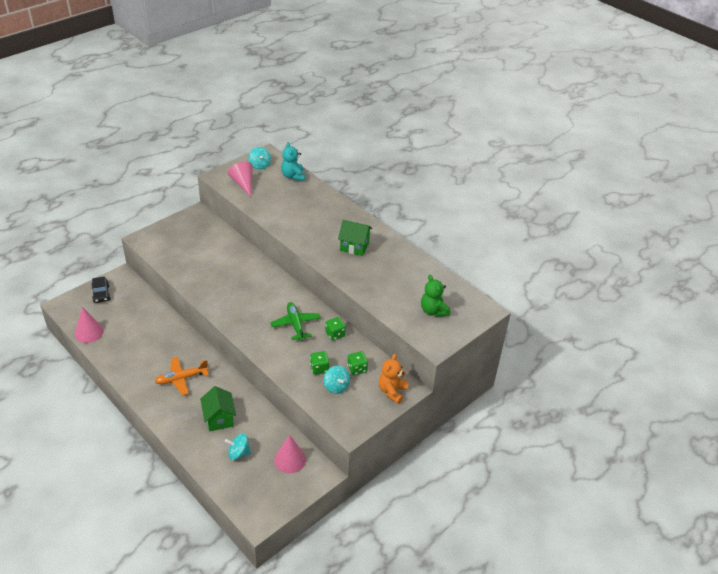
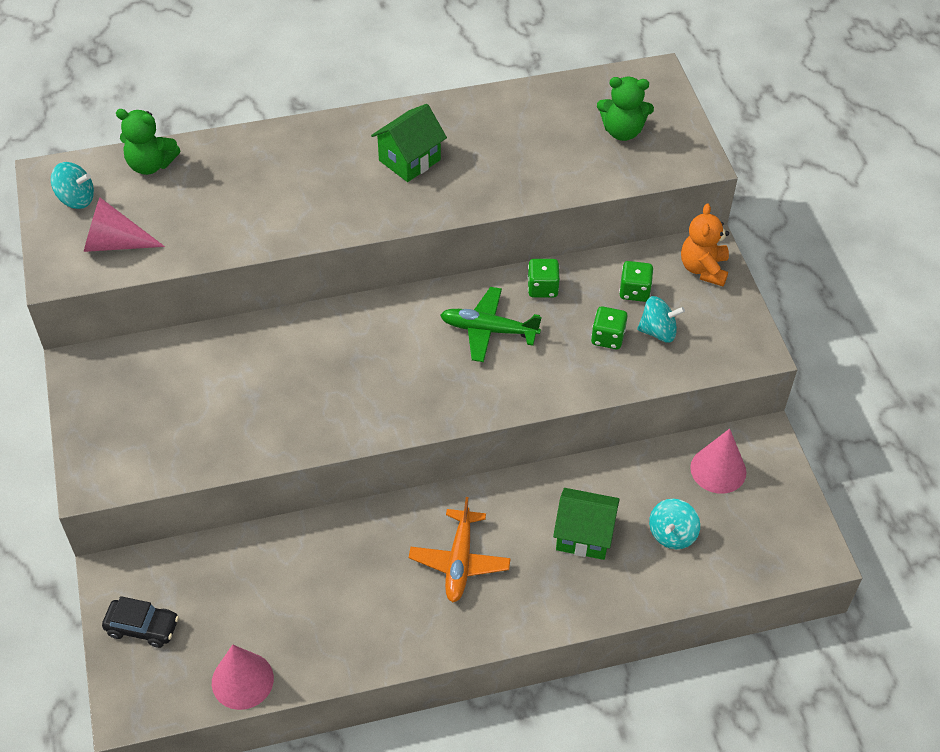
camera: 60 degrees left, 10 degrees up
turquoise teddy bear [281,142,305,181] -> green teddy bear [116,109,180,175]
orange teddy bear [379,354,409,404] -> orange teddy bear turned 45 degrees clockwise [681,204,729,286]

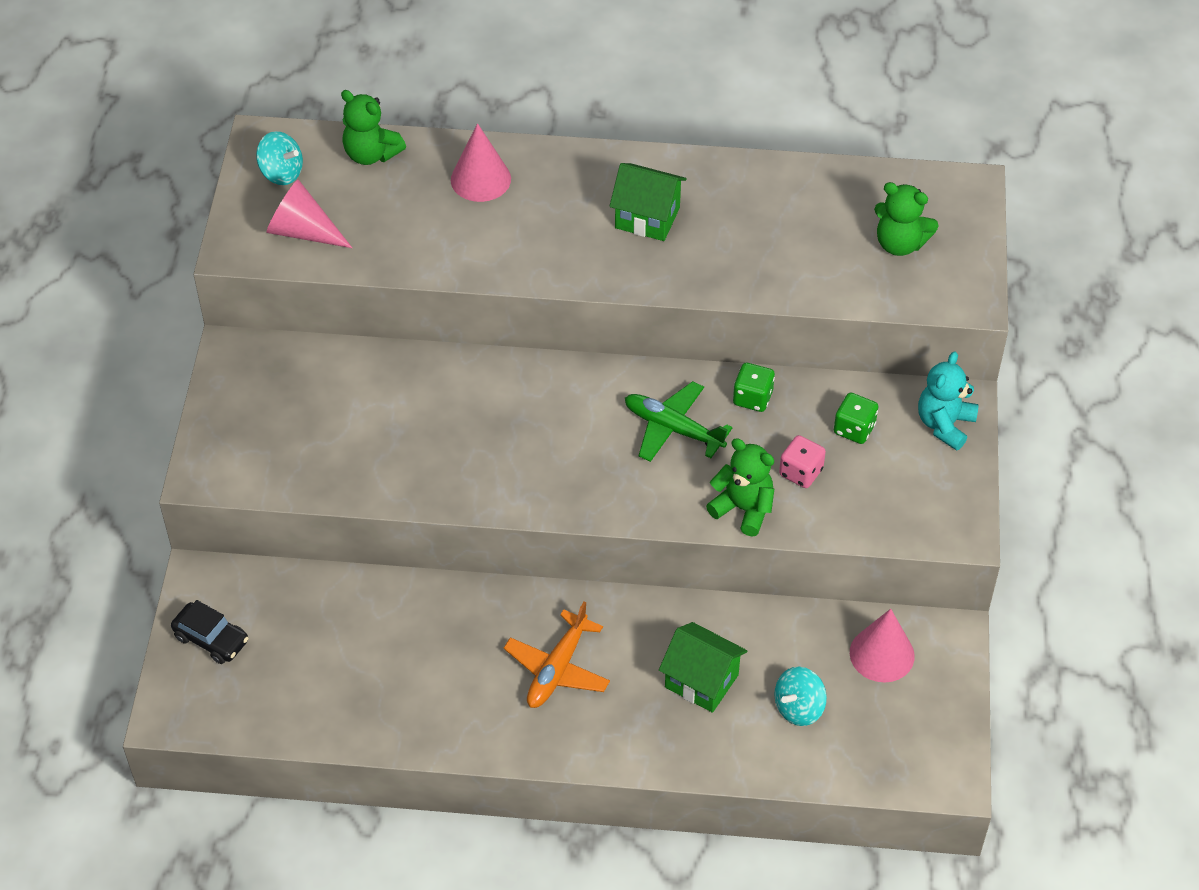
camera: 20 degrees right, 0 degrees up
pink cone [212,645,274,710] -> pink cone moved to [451,123,511,202]
green house [371,104,447,182] -> green house turned 45 degrees clockwise [610,163,687,241]
green dice [591,306,628,349] -> pink dice [779,435,826,488]
turquoise spinning top [637,296,685,342] -> none
orange teddy bear [681,204,729,286] -> turquoise teddy bear [918,351,979,451]
none -> green teddy bear [706,438,774,537]

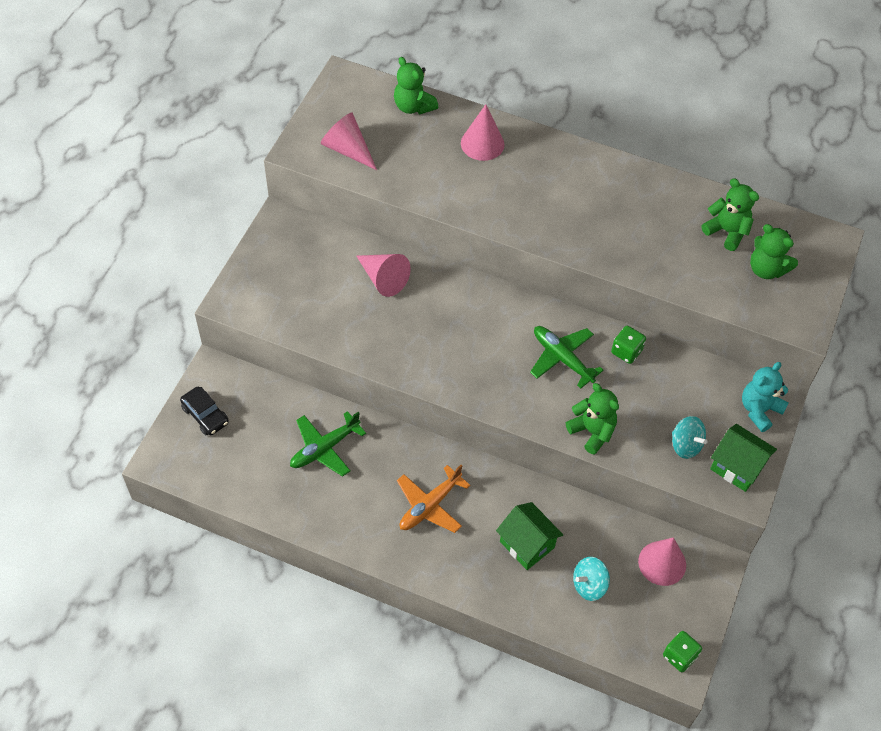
camera: 15 degrees right, 5 degrees up
turquoise spinning top [256,131,303,185] -> turquoise spinning top moved to [672,416,707,459]
green house [610,163,687,241] -> green house moved to [710,424,777,492]
pink dice [779,435,826,488] -> none
green dice [834,393,879,444] -> green dice moved to [663,631,702,672]
none -> green plane [290,411,366,477]
none -> pink cone [357,254,411,297]
none -> green teddy bear [702,178,759,251]

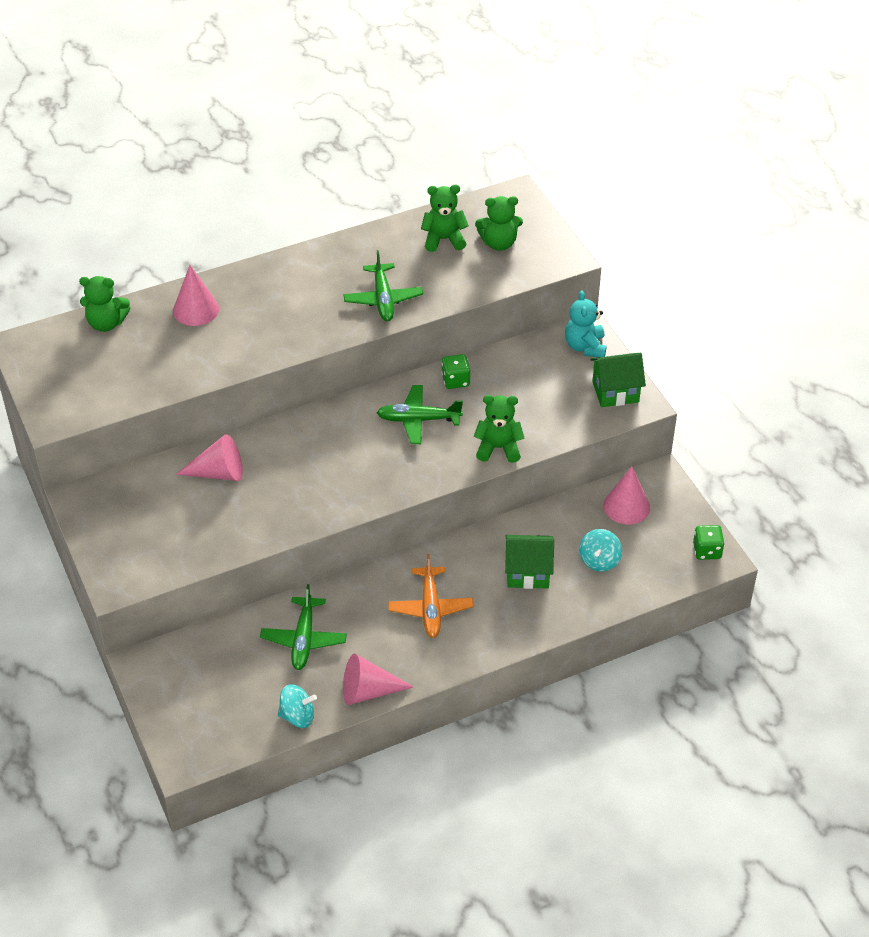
camera: 45 degrees left, 10 degrees down
black car [180,387,229,435] -> none
pink cone [321,112,377,170] -> pink cone moved to [343,654,413,705]
turquoise spinning top [672,416,707,459] -> turquoise spinning top moved to [278,684,317,728]
none -> green plane [343,250,423,321]

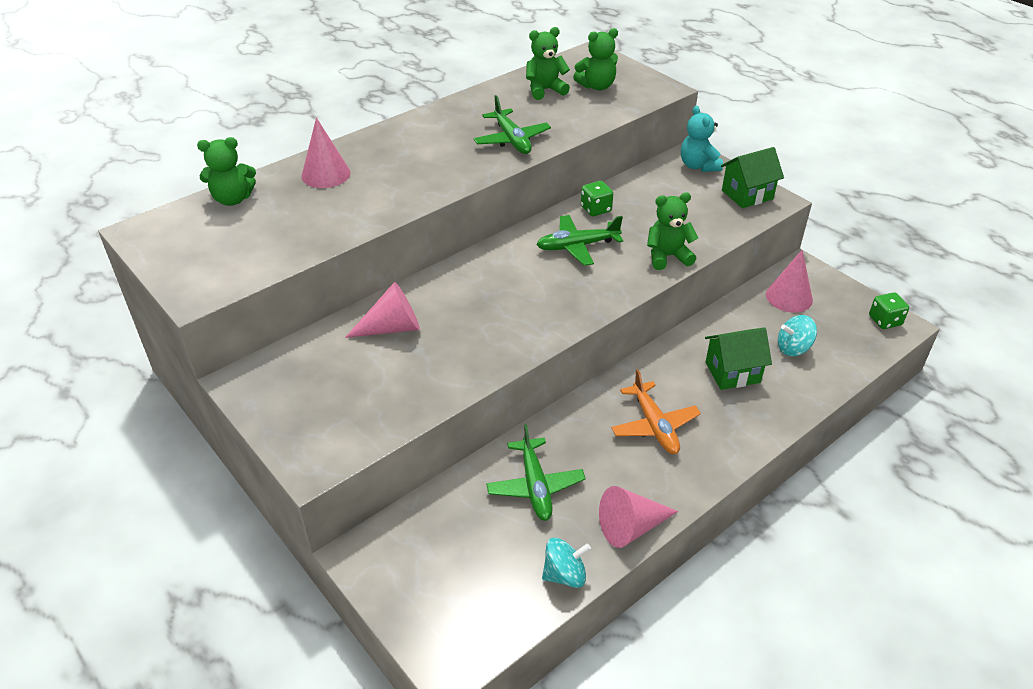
camera: 15 degrees left, 5 degrees down
turquoise spinning top [579,529,622,572] -> turquoise spinning top turned 75 degrees clockwise [778,315,817,356]

